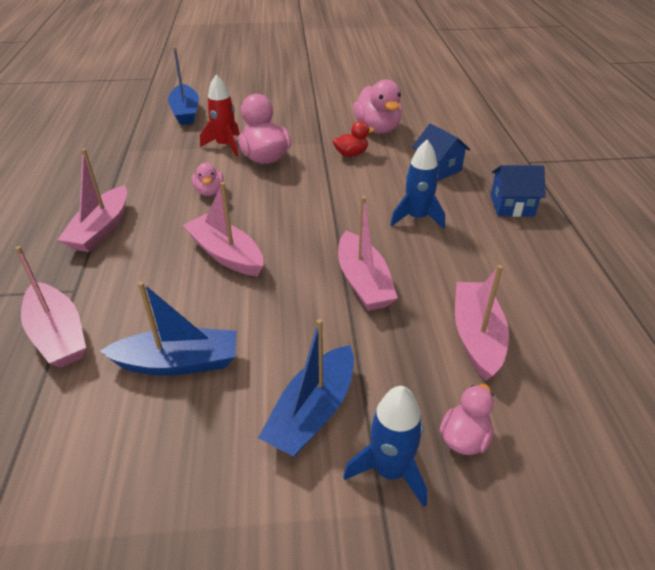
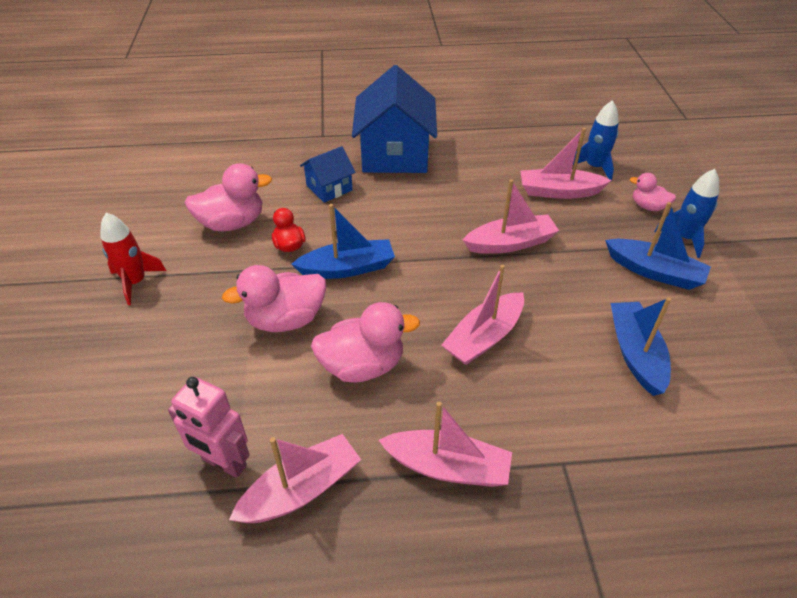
camera: 90 degrees left, 5 degrees up
pink boat [15,246,86,368] -> pink boat moved to [229,434,361,523]
blue boat [168,46,199,125] -> blue boat moved to [292,204,395,279]
pink duck [192,162,224,196] -> pink duck [311,302,420,383], size x1.76
red rocket [200,75,239,157] -> red rocket moved to [101,213,166,305]
blue rocket [390,140,445,229] -> blue rocket moved to [573,100,619,180]
blue house [490,165,546,217] -> blue house [352,65,437,173], size x1.97
none -> pink robot [168,377,250,478]

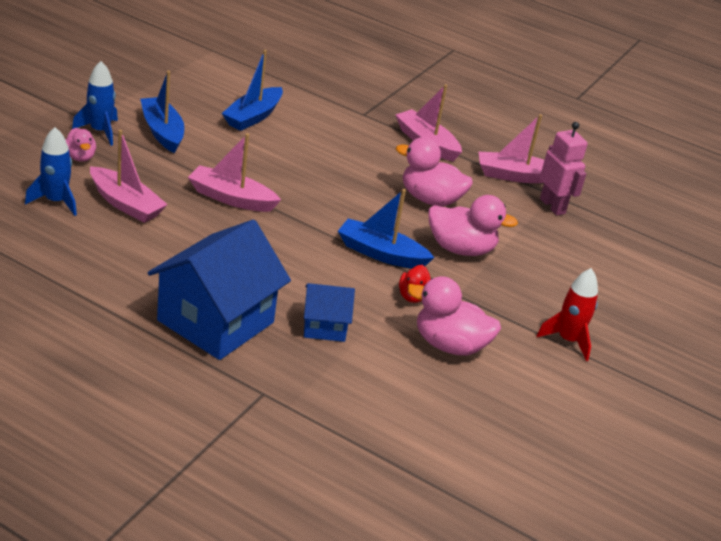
camera: 150 degrees left, 10 degrees down
pink boat [441,265,524,365] -> none

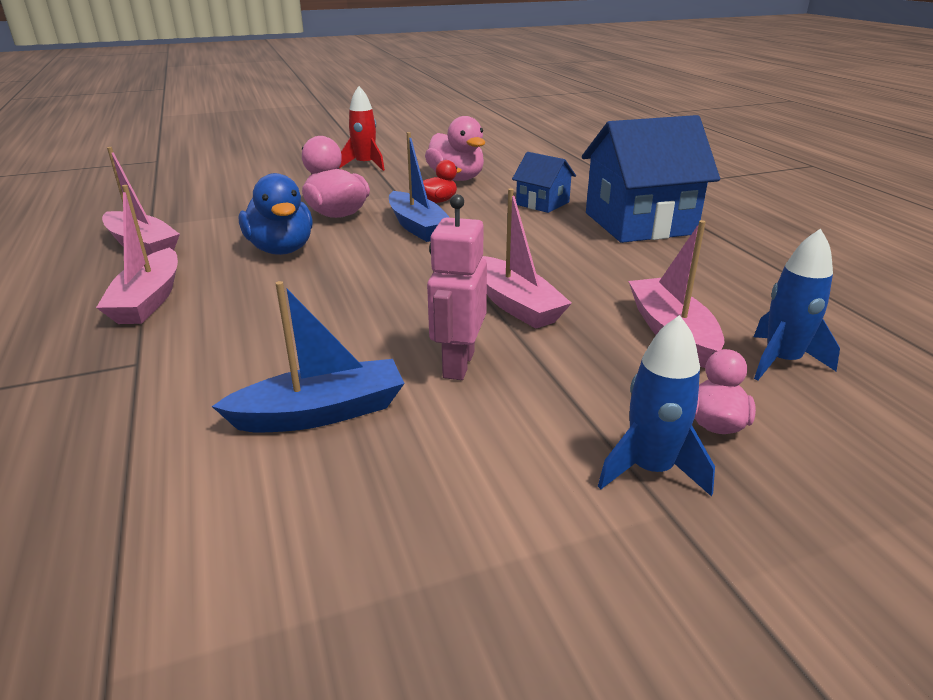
camera: 135 degrees left, 5 degrees down
blue boat [140,71,184,153] -> none
pink duck [396,137,473,206] -> blue duck [239,173,312,255]
pink robot [540,122,588,216] -> pink robot moved to [427,194,487,380]

